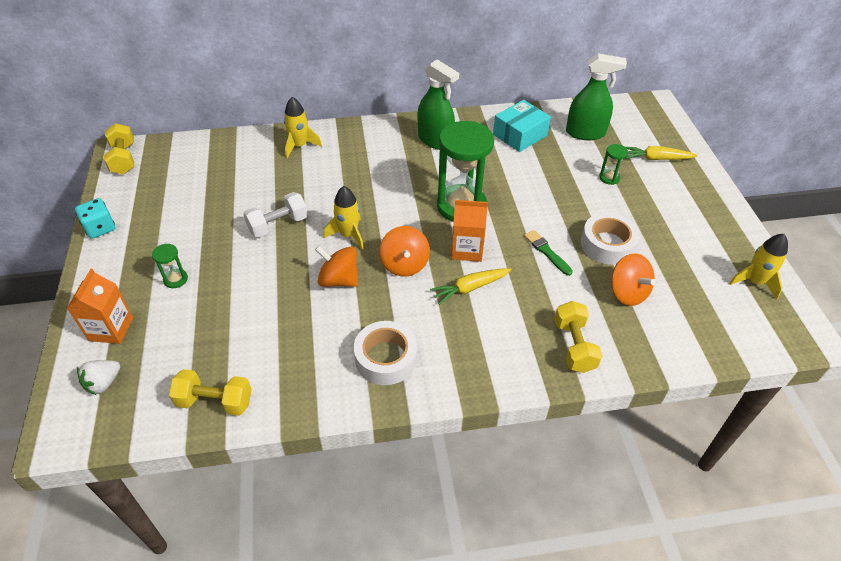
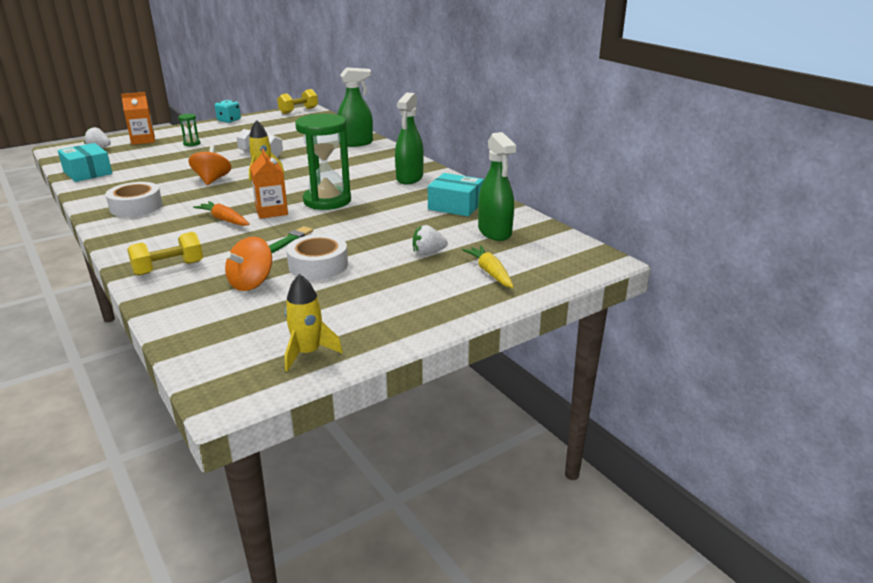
camera: 65 degrees right, 20 degrees down
yellow dumbbell [169,369,252,416] -> turquoise box [58,143,112,182]
yellow rocket [284,97,322,158] -> green spray bottle [337,67,373,147]
orange spinning top [379,226,430,276] -> none
yellow carrot [430,268,512,305] -> orange carrot [193,201,249,226]
green hourglass [599,144,628,185] -> white strawberry [413,225,448,255]

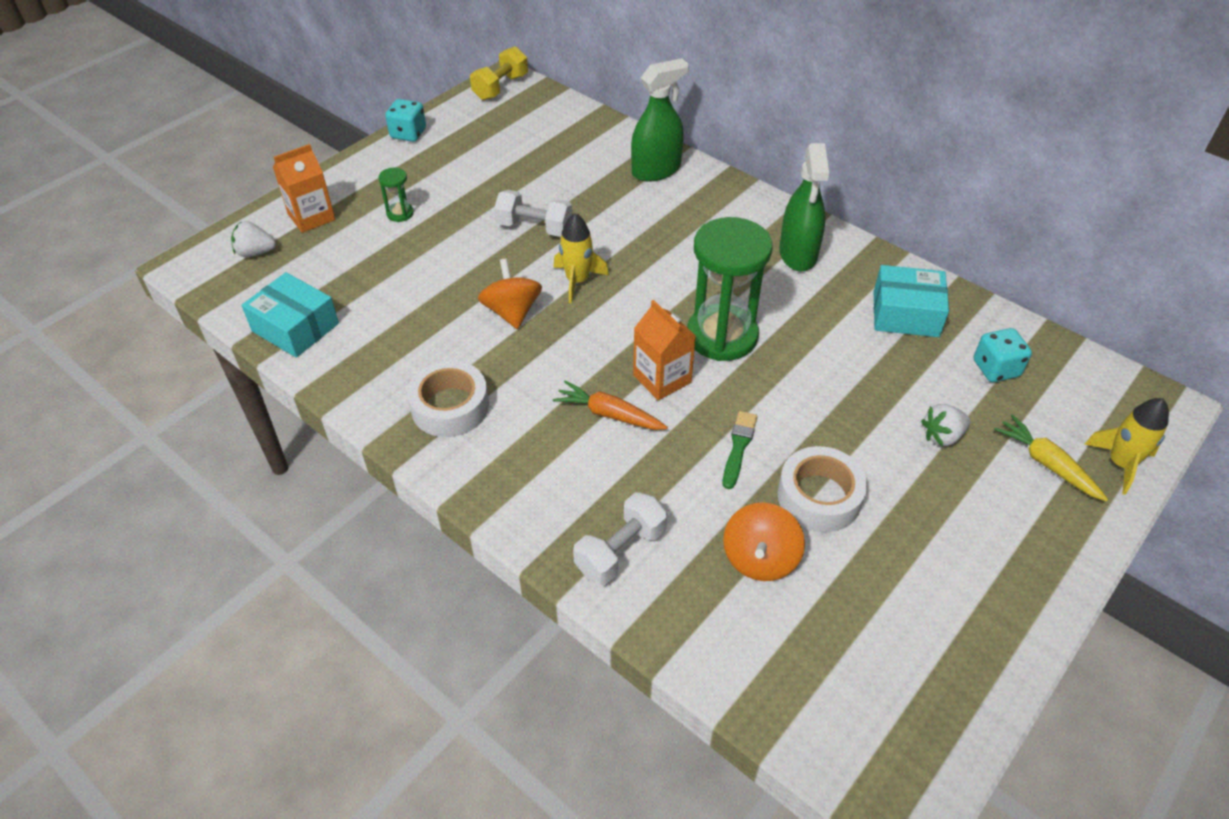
camera: 15 degrees left, 20 degrees up
yellow dumbbell [127,232,203,276] -> white dumbbell [573,492,667,585]
yellow rocket [285,274,343,372] -> yellow rocket moved to [1084,398,1169,495]
green spray bottle [478,132,516,241] -> turquoise dice [974,328,1032,382]

